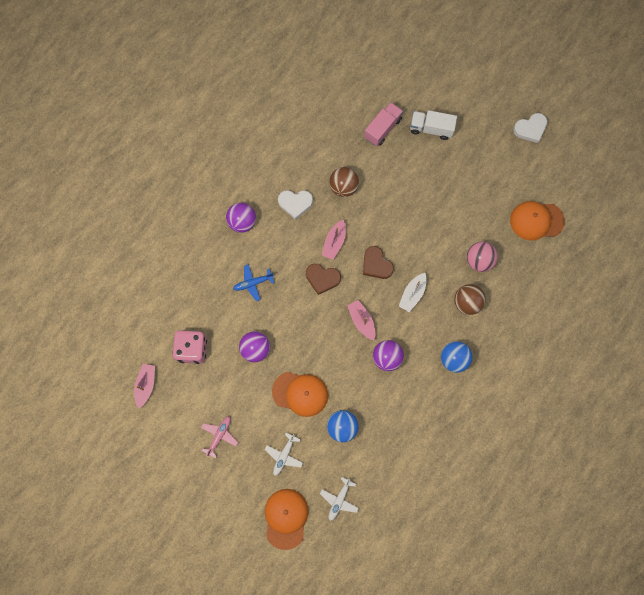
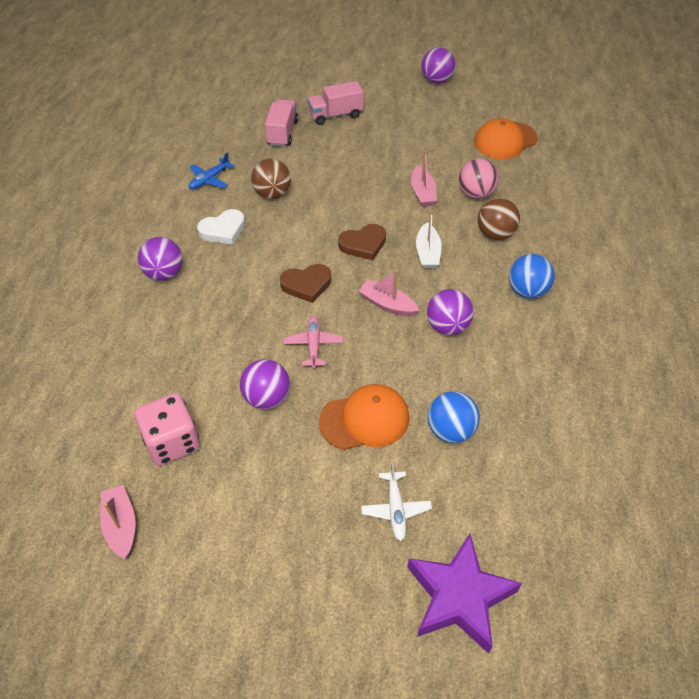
camera: 30 degrees left, 25 degrees down
pink plane [201,416,238,459] -> pink plane moved to [284,316,344,368]
blue plane [233,264,274,301] -> blue plane moved to [189,152,234,189]
orange cap [265,489,309,550] -> purple star [407,534,522,654]
white plane [320,477,359,521] -> none
pink boat [322,219,346,260] -> pink boat moved to [411,151,437,207]
brown heart [363,246,394,279] -> brown heart turned 45 degrees counterclockwise [338,224,386,260]
white truck [410,110,457,140] -> pink truck [307,81,364,125]
white heart [513,113,547,143] -> purple ball [421,47,455,84]

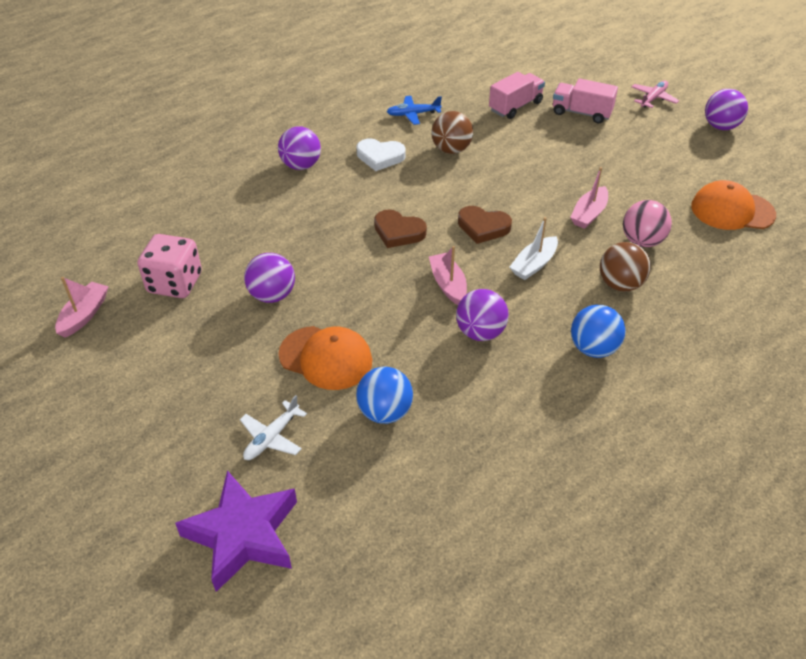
camera: 40 degrees right, 5 degrees down
pink plane [284,316,344,368] -> pink plane moved to [632,80,679,108]

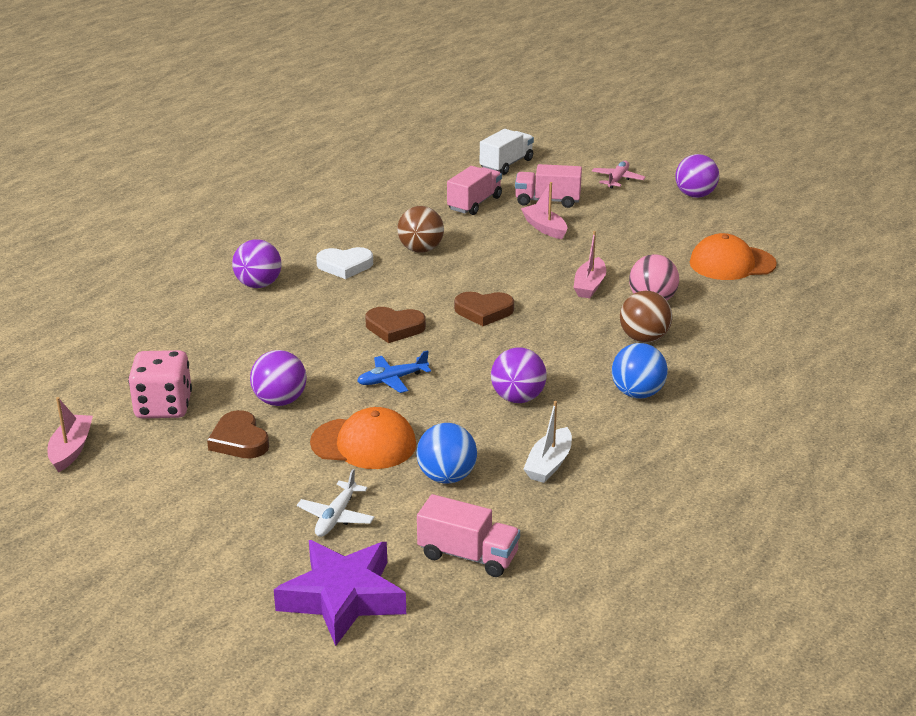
camera: 15 degrees left, 15 degrees down
blue plane [387,96,442,125] -> blue plane moved to [357,350,431,393]
pink boat [429,246,467,305] -> pink boat moved to [521,182,567,239]
white boat [510,217,558,280] -> white boat moved to [523,401,572,483]
none -> brown heart [207,410,269,459]
none -> pink truck [417,494,520,577]
none -> white truck [480,129,534,175]

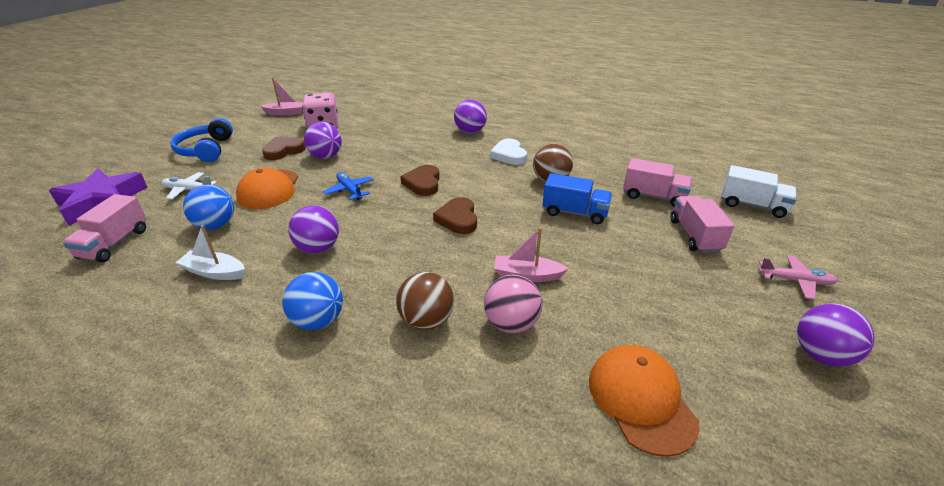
camera: 80 degrees right, 5 degrees up
pink boat [521,182,567,239] -> none
none -> blue headphones [170,118,233,162]
none -> blue truck [543,173,612,224]

